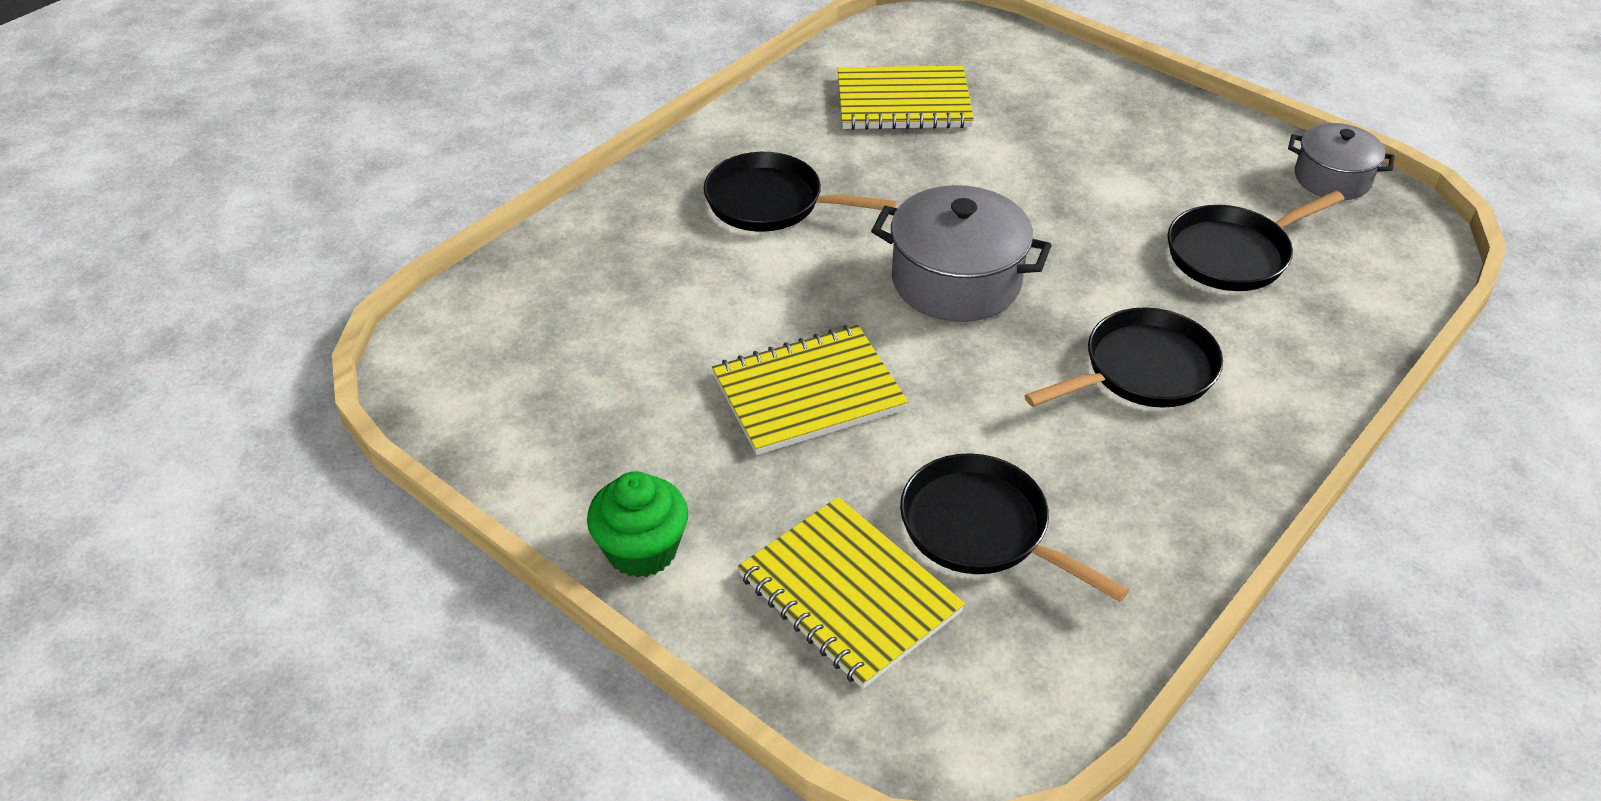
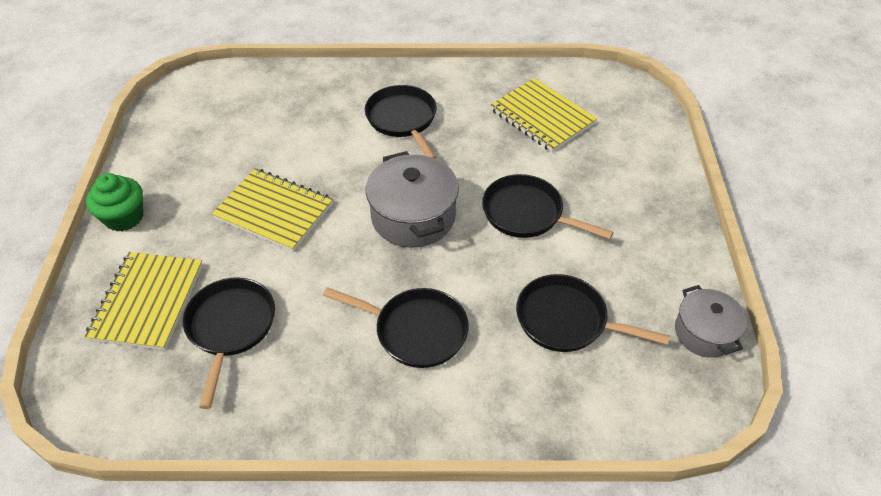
camera: 50 degrees right, 5 degrees up
none -> black pan [482,174,614,239]

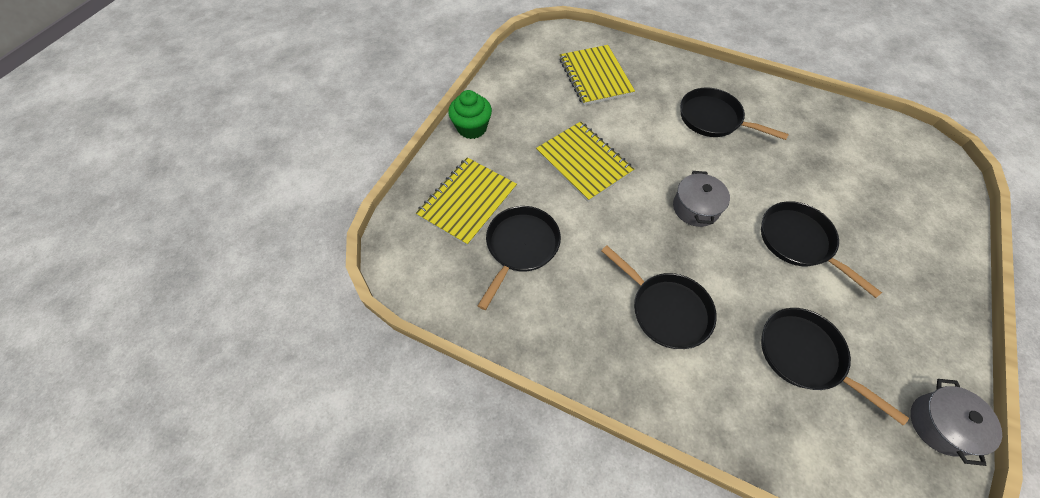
camera: 25 degrees right, 10 degrees up
black pan [365,85,437,159] -> black pan turned 60 degrees counterclockwise [680,87,789,140]
grey pot [366,151,459,248] -> grey pot [673,171,730,227], size x0.63
yellow notebook [490,78,597,152] -> yellow notebook moved to [560,45,635,106]

